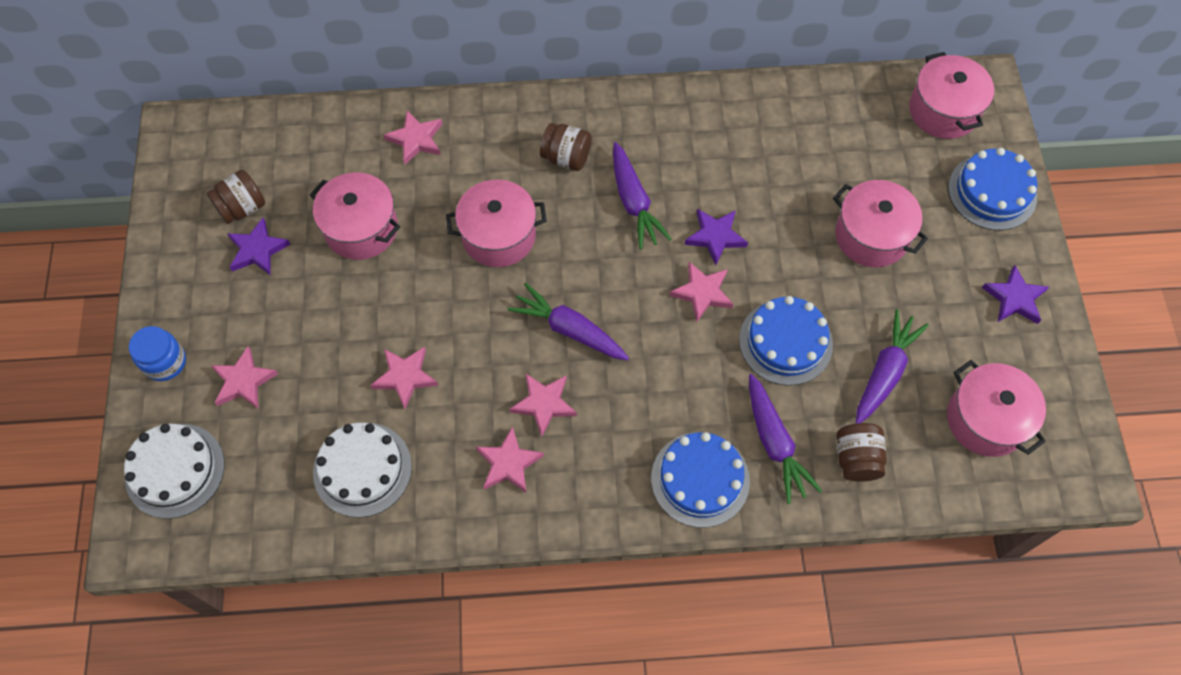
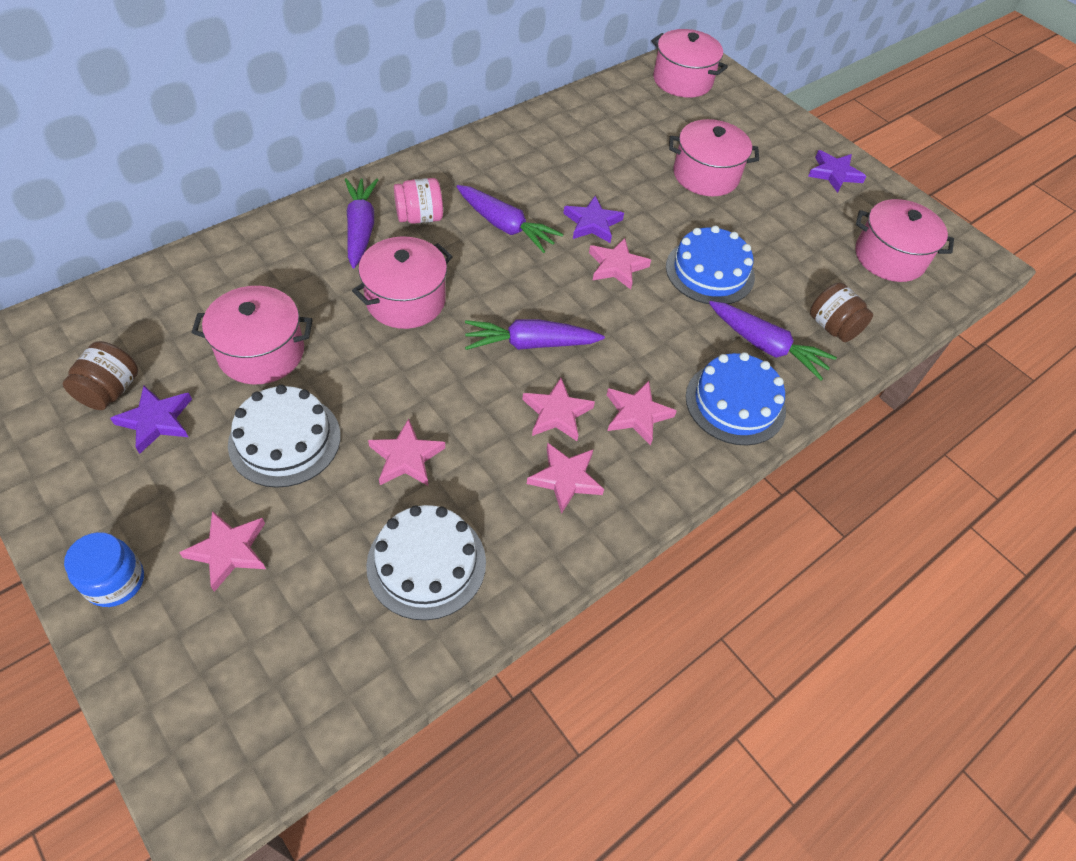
camera: 40 degrees left, 10 degrees down
white cake [124,424,225,519] -> white cake moved to [228,385,341,488]
pink star [384,110,442,164] -> pink star moved to [607,381,677,445]
brown jar [540,123,592,171] -> pink jar [394,178,443,224]
purple carrot [856,309,929,424] -> purple carrot moved to [345,178,378,268]
blue cake [948,148,1037,230] -> none

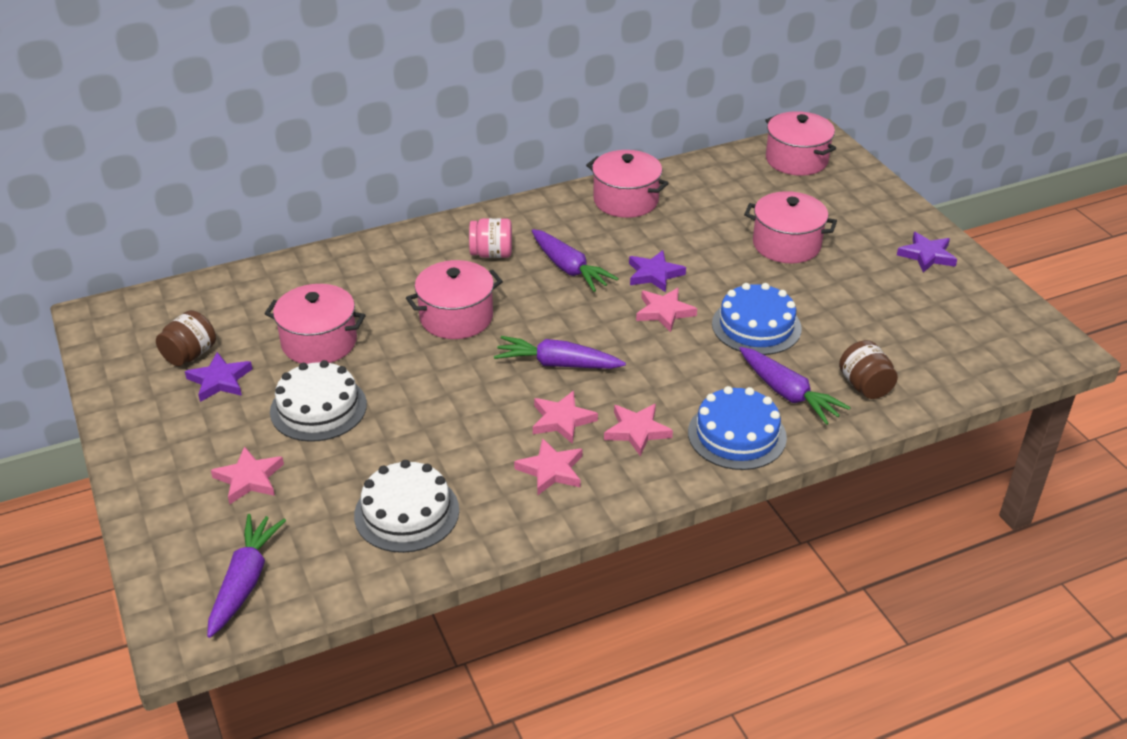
camera: 20 degrees right, 15 degrees down
blue jar [64,532,144,607] -> none
purple carrot [345,178,378,268] -> purple carrot moved to [207,514,286,638]
pink star [368,419,445,486] -> none
pink pot [856,199,954,282] -> pink pot moved to [586,150,669,218]

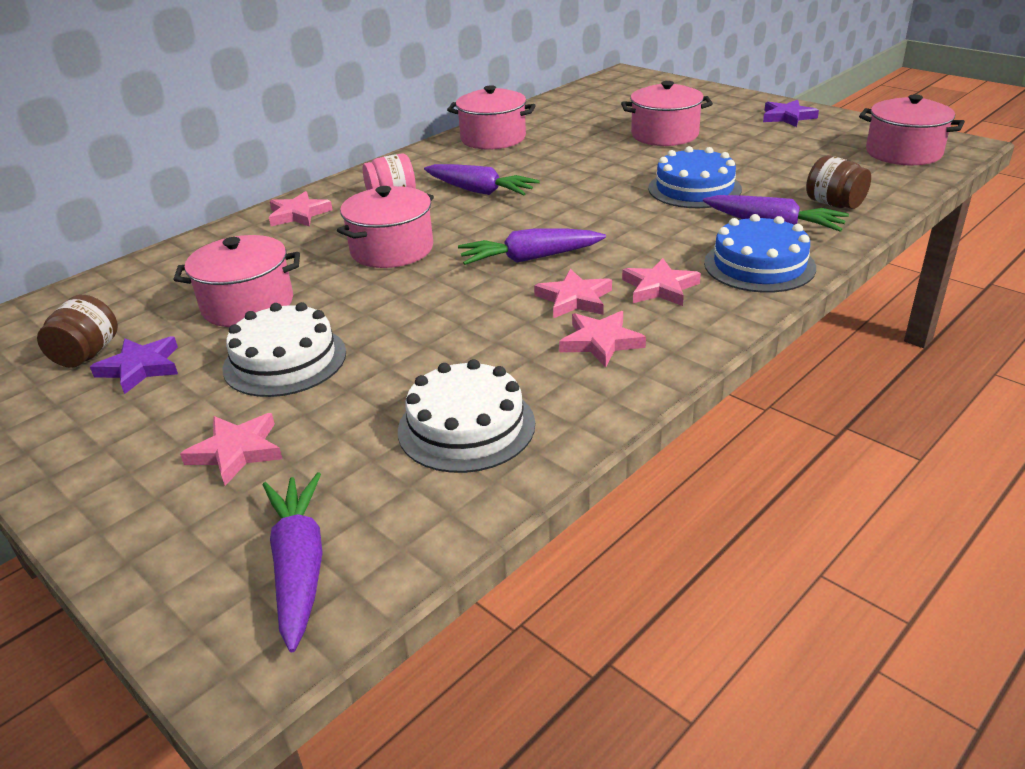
camera: 20 degrees left, 5 degrees down
purple star [629,250,686,292] -> none
pink star [636,288,697,332] -> pink star moved to [269,191,332,227]
pink pot [766,111,836,176] -> pink pot moved to [859,94,965,165]

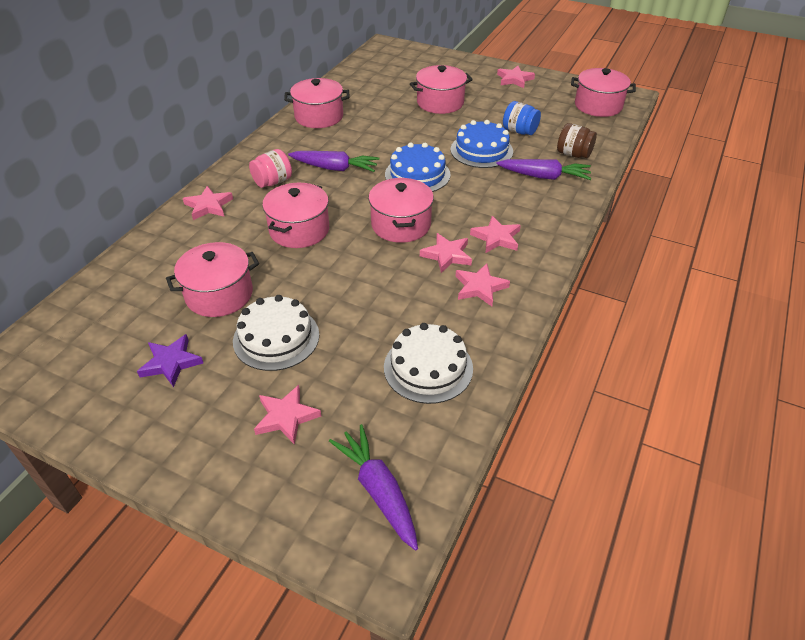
camera: 20 degrees left, 10 degrees up
brown jar [37,295,118,368] -> none
purple carrot [458,228,606,265] -> pink pot [369,178,434,243]
blue cake [704,214,816,293] -> blue cake moved to [385,143,450,192]
purple star [763,100,819,127] -> pink star [497,66,535,88]
none -> blue jar [503,101,541,135]

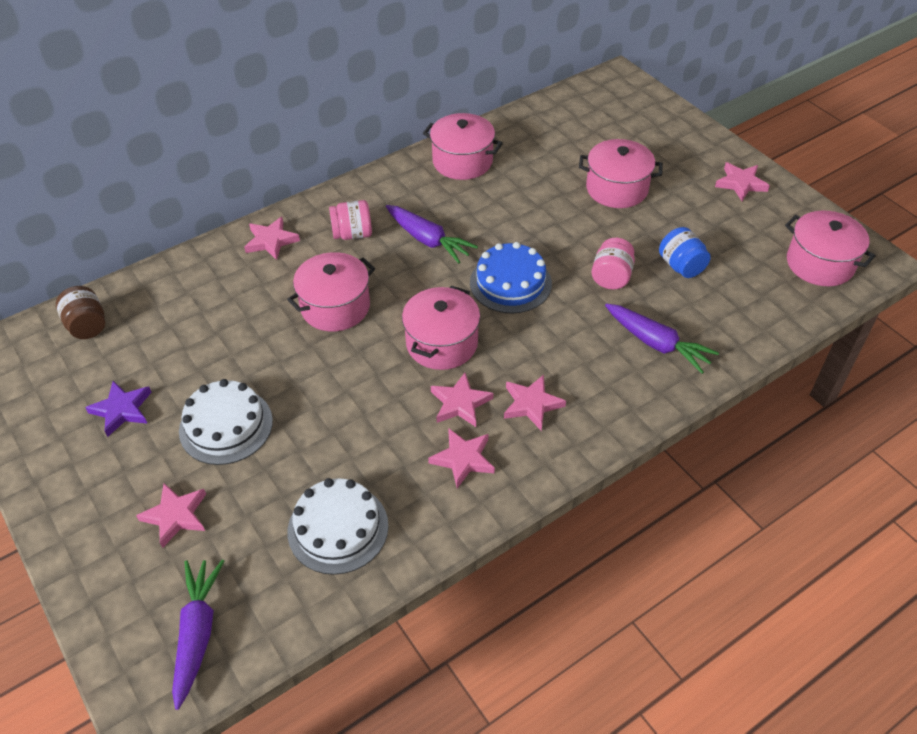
camera: 30 degrees right, 5 degrees up
pink pot [166,242,259,317] -> none
blue cake [451,120,513,168] -> pink jar [592,238,635,289]
brown jar [557,123,597,158] -> brown jar moved to [56,286,105,339]

